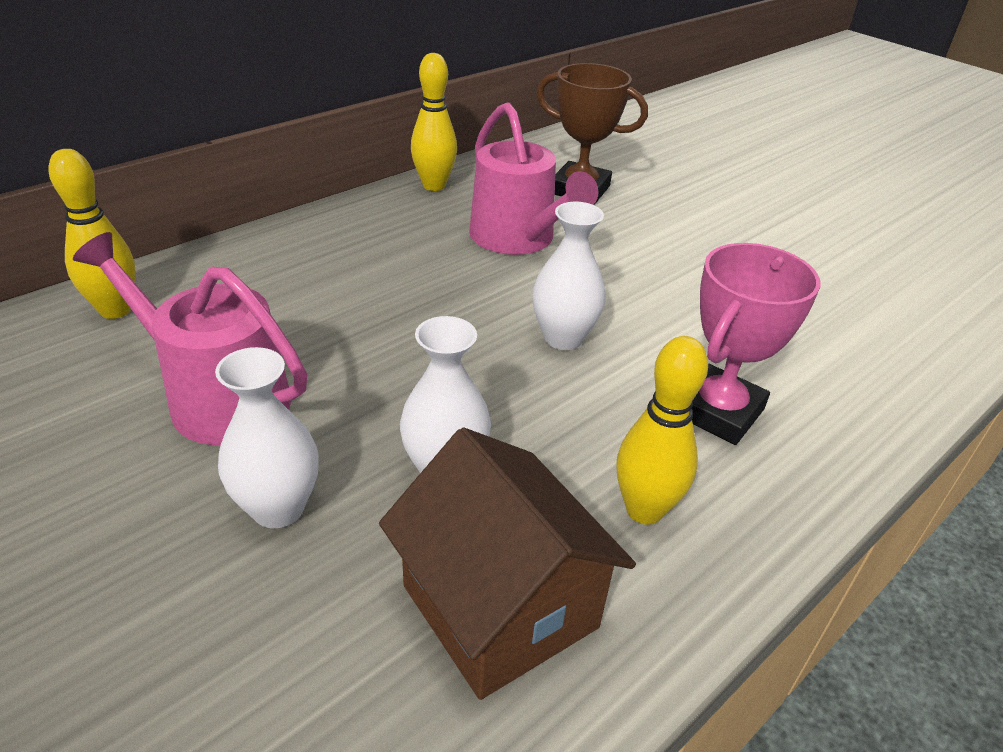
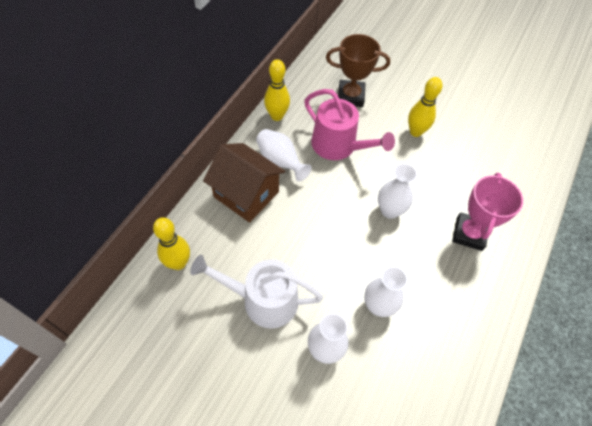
camera: 20 degrees left, 20 degrees up
pink watering can [73,232,307,445] -> white watering can [190,255,323,329]
brown house [379,428,636,700] -> brown house moved to [203,143,285,223]
yellow bowling pin [616,336,708,525] -> yellow bowling pin moved to [408,77,442,137]
none -> white vase [256,129,312,182]

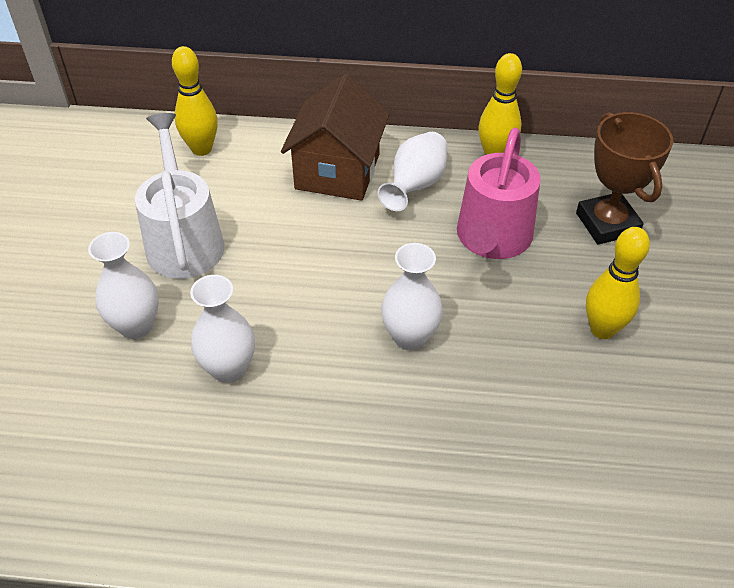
camera: 70 degrees right, 10 degrees down
pink trophy [452,173,523,251] -> none

